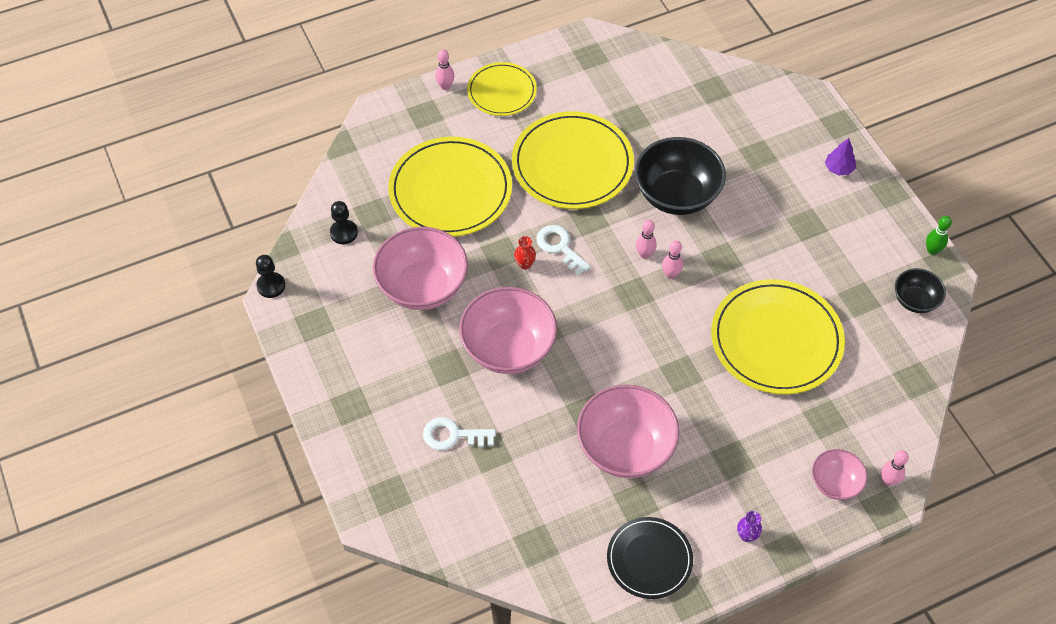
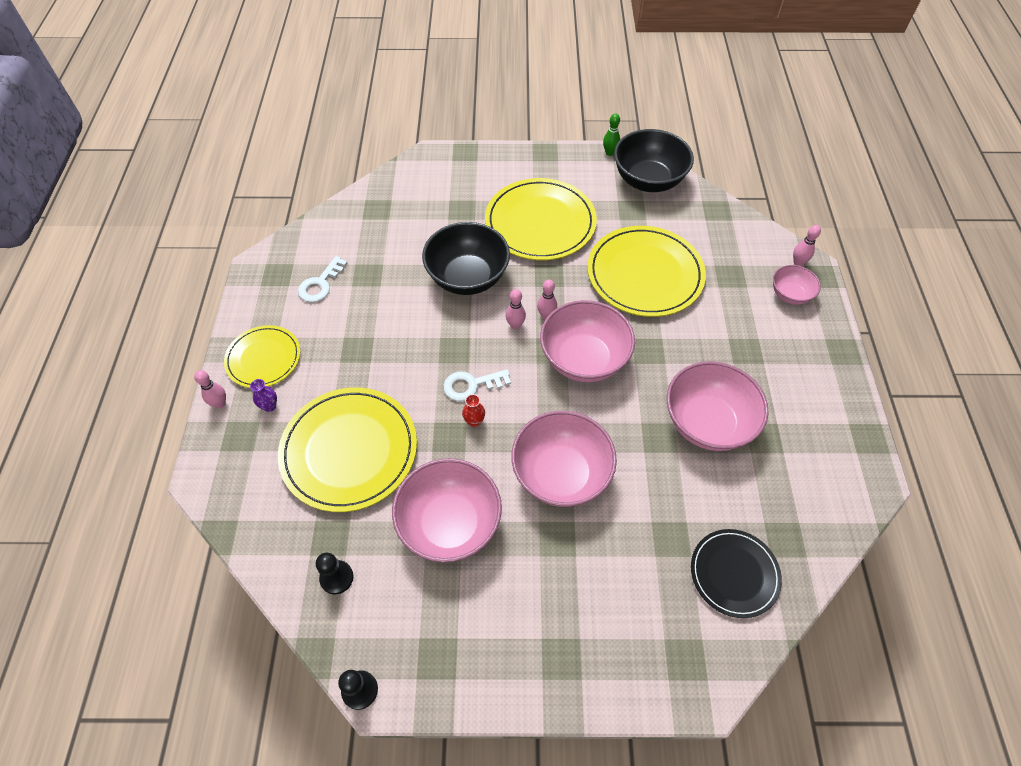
camera: 65 degrees left, 0 degrees up
white key [423,417,496,450] -> white key moved to [298,256,347,303]
yellow plate [512,111,634,209] -> yellow plate moved to [485,178,597,260]
black plate [607,517,693,599] -> black plate moved to [691,529,782,618]
purple vase [737,511,762,542] -> purple vase moved to [250,379,277,412]
purple tree [825,138,856,175] -> none
black bowl [895,268,946,313] -> black bowl [614,129,694,192], size x1.87
none -> pink bowl [540,300,635,382]

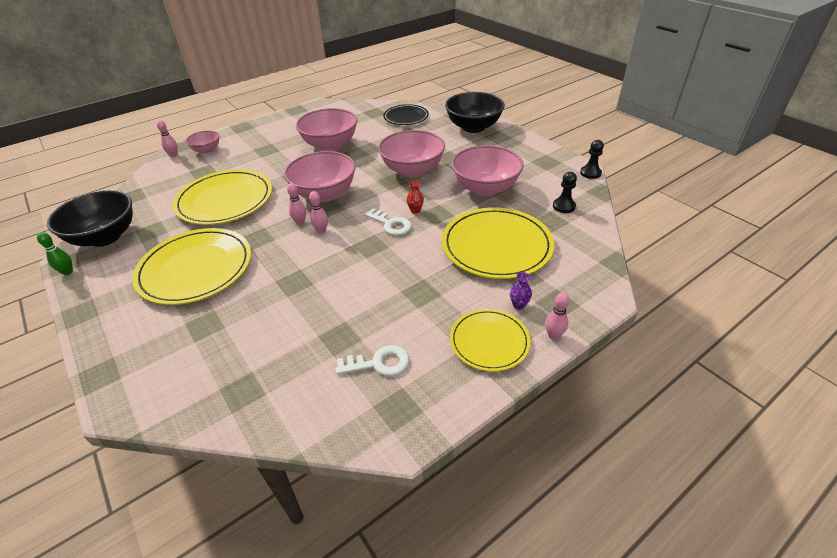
camera: 125 degrees left, 15 degrees down
black bowl [422,222,510,295] -> black bowl moved to [445,92,505,133]

